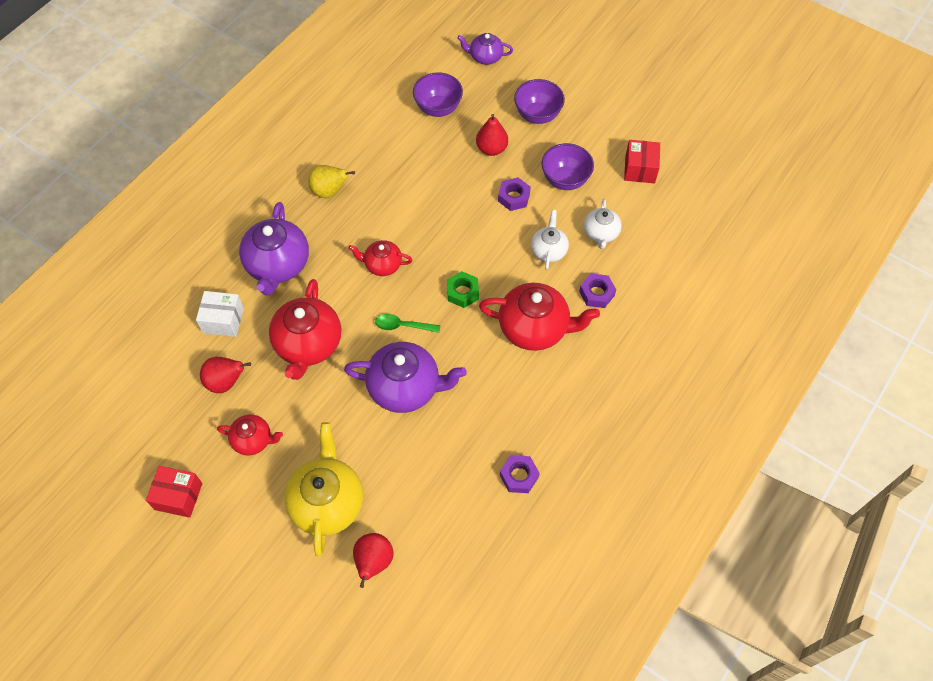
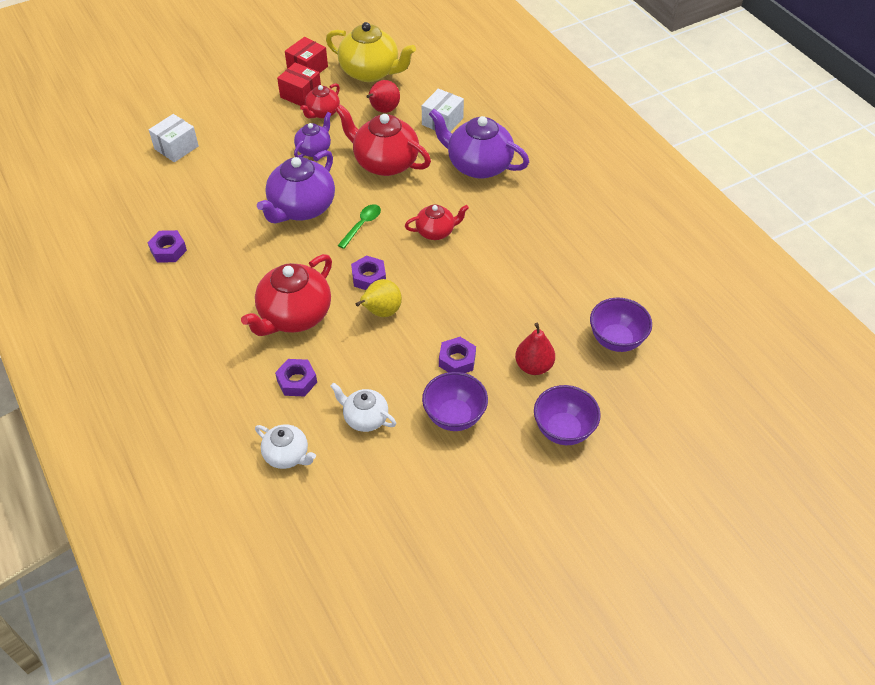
camera: 115 degrees right, 10 degrees down
yellow teapot [284,422,363,557] -> yellow teapot moved to [326,22,416,82]
yellow pear [308,165,355,198] -> yellow pear moved to [355,279,402,317]
red teapot [348,240,412,276] -> red teapot turned 45 degrees clockwise [405,204,469,240]
red pear [353,533,394,588] -> white box [149,114,199,162]
green nut [447,271,479,308] -> purple nut [351,255,386,290]
purple teapot [457,33,513,65] -> purple teapot moved to [294,112,331,157]
white teapot [531,210,569,270] -> white teapot moved to [255,425,316,469]
red box [624,140,660,183] -> red box moved to [277,62,321,106]

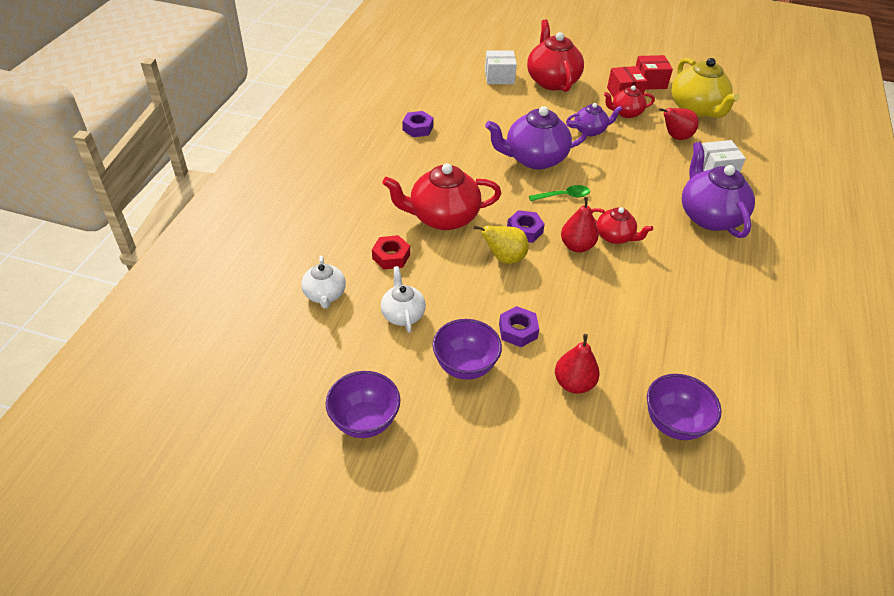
camera: 45 degrees right, 5 degrees down
purple nut [275,359,317,397] -> red nut [372,235,410,269]
red teapot [335,104,431,176] -> red teapot moved to [527,20,584,92]
purple bowl [534,385,601,445] -> purple bowl moved to [326,371,400,438]
none -> red pear [561,197,599,252]

